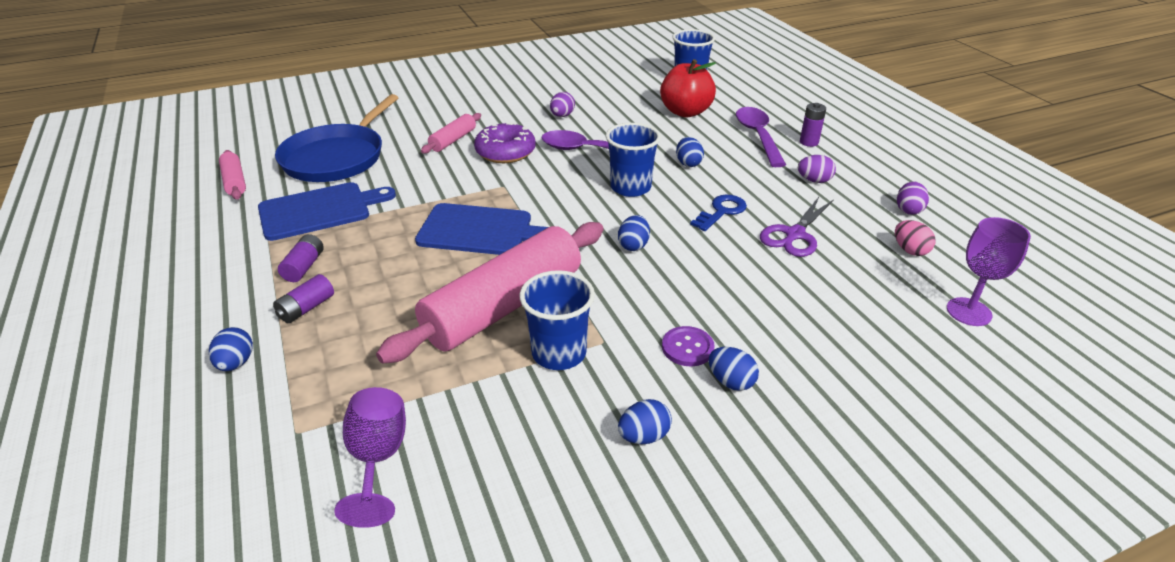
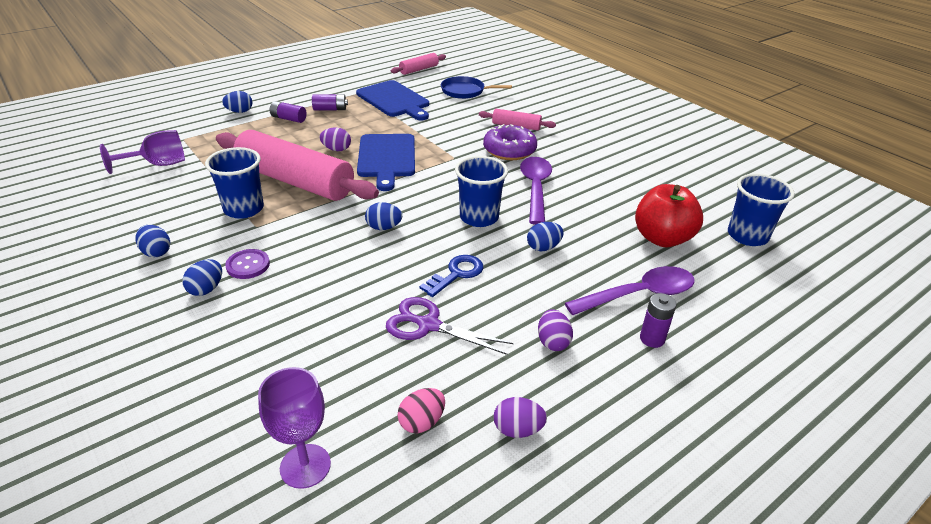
camera: 75 degrees right, 0 degrees up
blue pan [275,94,398,182] -> blue pan [441,76,512,99], size x0.58
purple egg [550,92,575,117] -> purple egg moved to [320,127,351,151]
blue key [690,195,747,231] -> blue key turned 75 degrees counterclockwise [419,255,483,297]

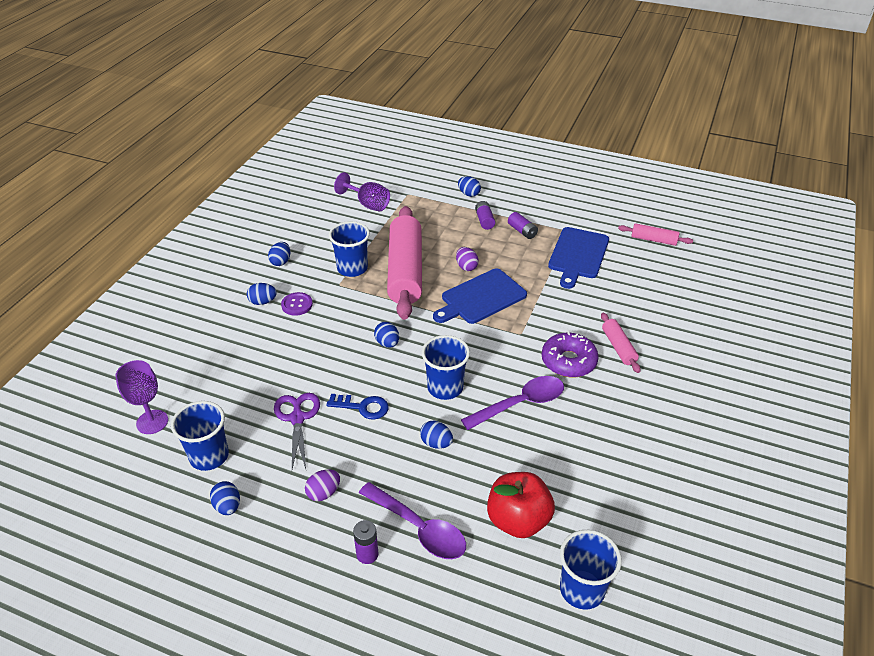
camera: 60 degrees right, 5 degrees up
pink egg [397,388,445,433] -> blue cup [171,401,229,471]
blue pan [441,76,512,99] -> none
purple egg [494,397,547,438] -> blue egg [210,481,240,515]

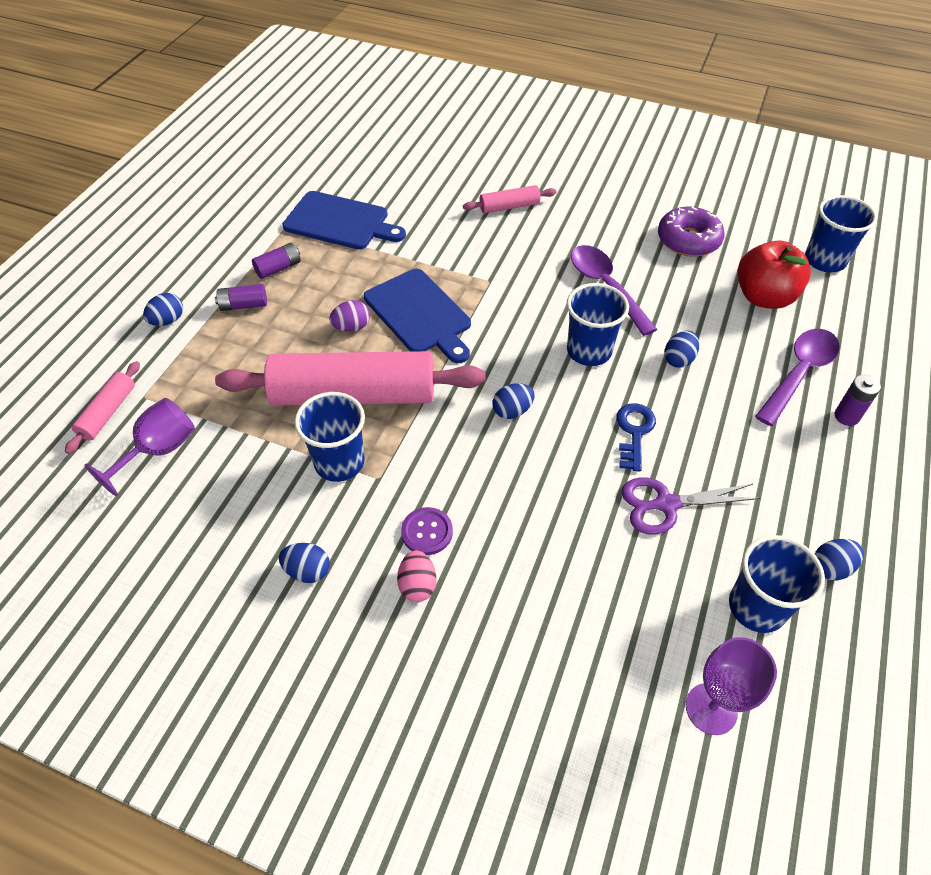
camera: 90 degrees left, 10 degrees up
blue egg [247,283,277,305] -> pink egg [397,550,436,602]
purple egg [305,469,340,501] -> none
purple donut [542,332,599,377] -> purple donut moved to [658,207,725,257]
pink rolling pin [618,223,693,246] -> pink rolling pin moved to [65,361,140,454]

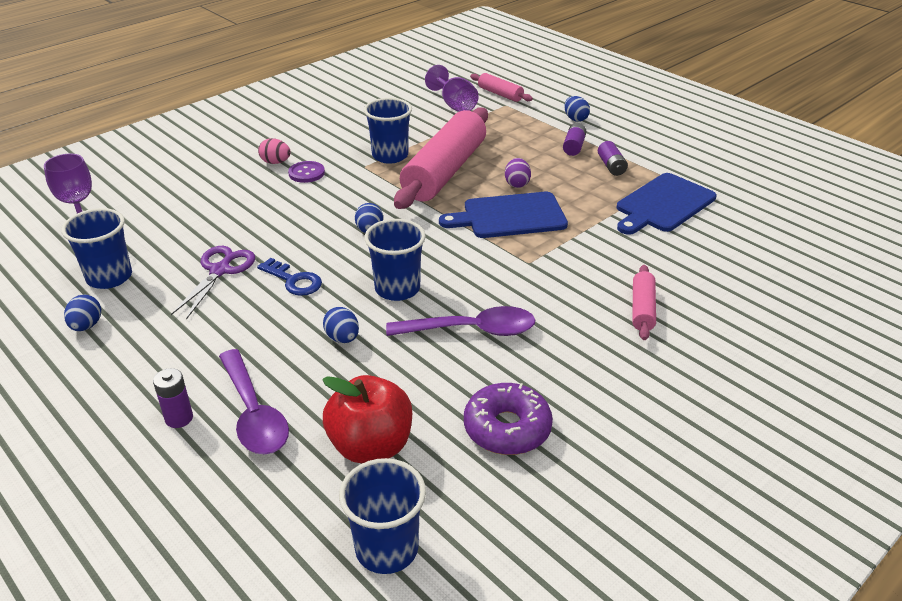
camera: 115 degrees right, 15 degrees down
blue egg [279,543,330,583] -> none

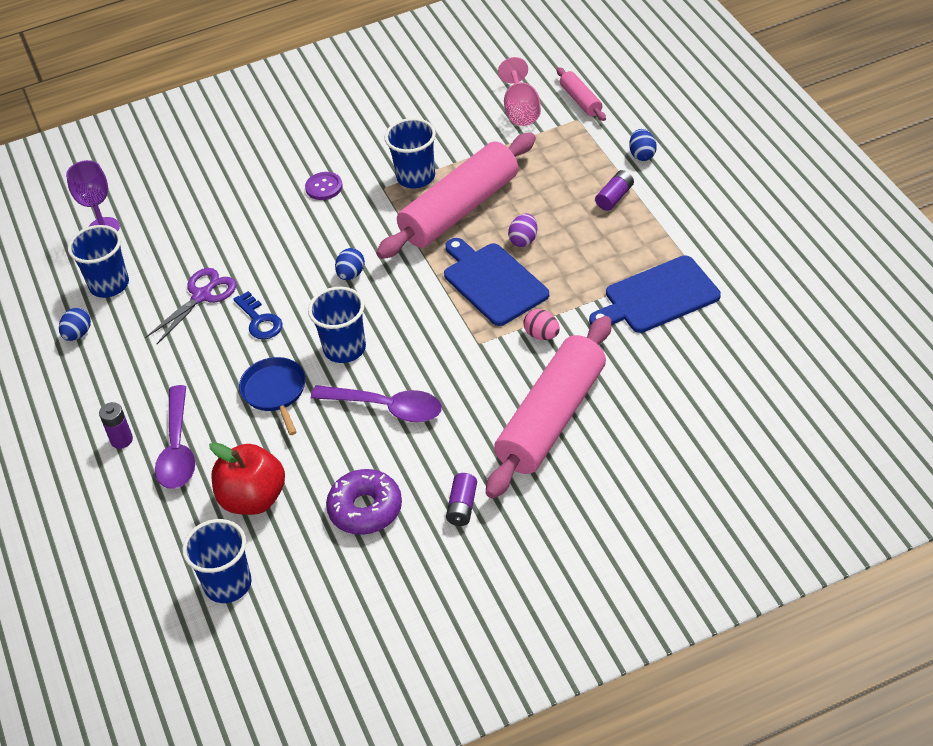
camera: 25 degrees right, 10 degrees up
pink egg [258,138,291,164] -> pink egg moved to [523,309,560,340]
blue egg [323,307,359,343] -> blue pan [239,357,306,435]
purple goblet [425,65,479,112] -> pink goblet [498,57,541,126]
blue cutting board [439,192,568,238] -> blue cutting board turned 45 degrees clockwise [444,238,549,326]
purple battery [598,141,628,176] -> purple battery moved to [446,473,477,526]
pink rolling pin [632,265,656,340] -> pink rolling pin [486,316,611,499], size x2.22

